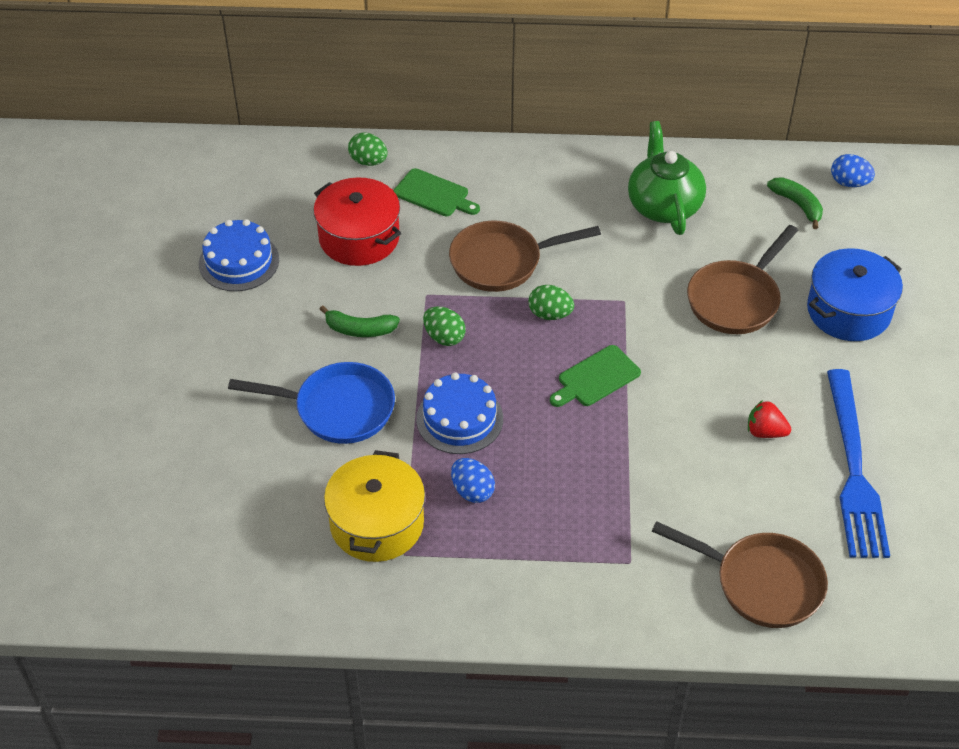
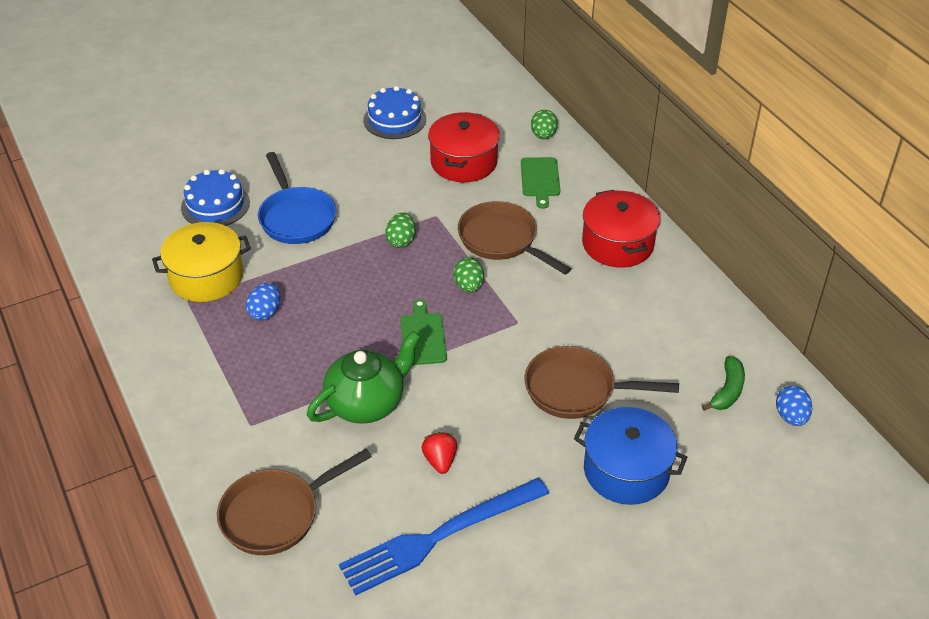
camera: 60 degrees right, 5 degrees down
green banana [319,306,400,337] -> none
blue cake [416,372,503,454] -> blue cake moved to [181,169,250,226]
green cutting board [550,345,641,407] -> green cutting board turned 60 degrees clockwise [400,299,447,365]
green teapot [628,121,706,235] -> green teapot moved to [307,331,420,424]
brown pan [652,521,828,628] -> brown pan turned 60 degrees clockwise [217,449,372,555]
none -> red pot [582,190,660,268]

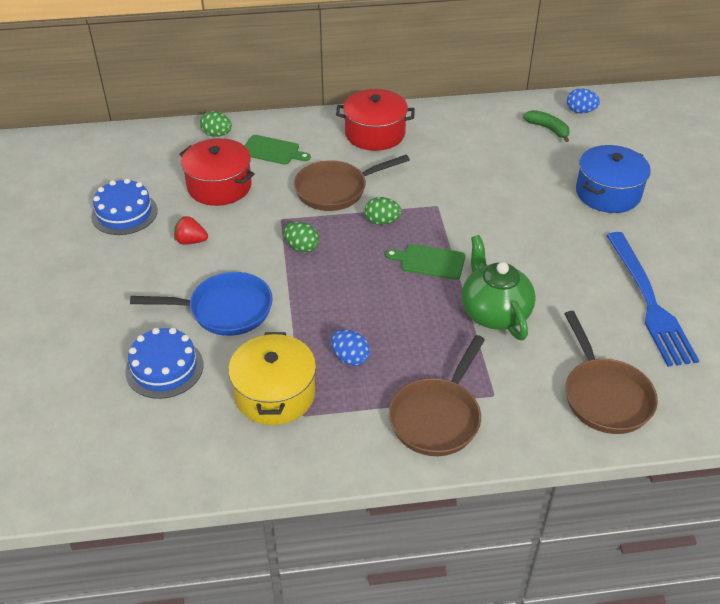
camera: 70 degrees left, 0 degrees up
red strawberry [421,432,457,474] -> red strawberry moved to [174,216,208,245]
brown pan [524,346,679,419] -> brown pan moved to [389,335,485,456]

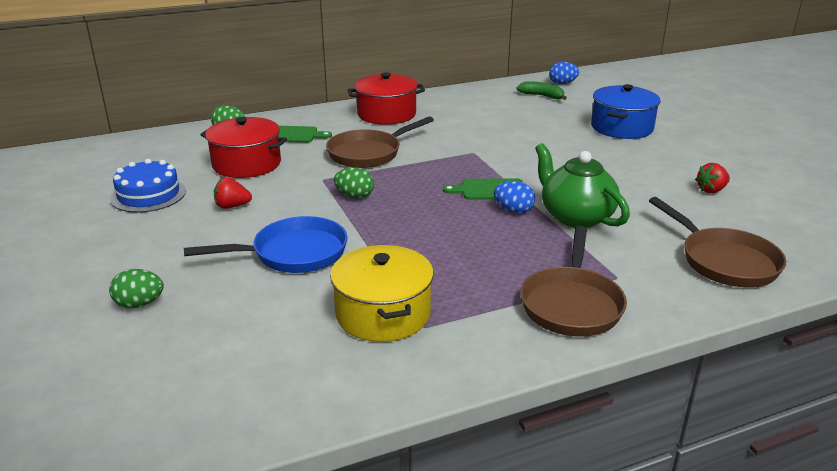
camera: 15 degrees left, 15 degrees down
blue cake [125,328,204,399] -> none
blue egg [331,330,370,366] -> blue egg moved to [494,181,535,214]
green egg [364,197,402,225] -> green egg moved to [109,269,164,308]
blue fork [606,232,699,367] -> red strawberry [695,163,730,193]

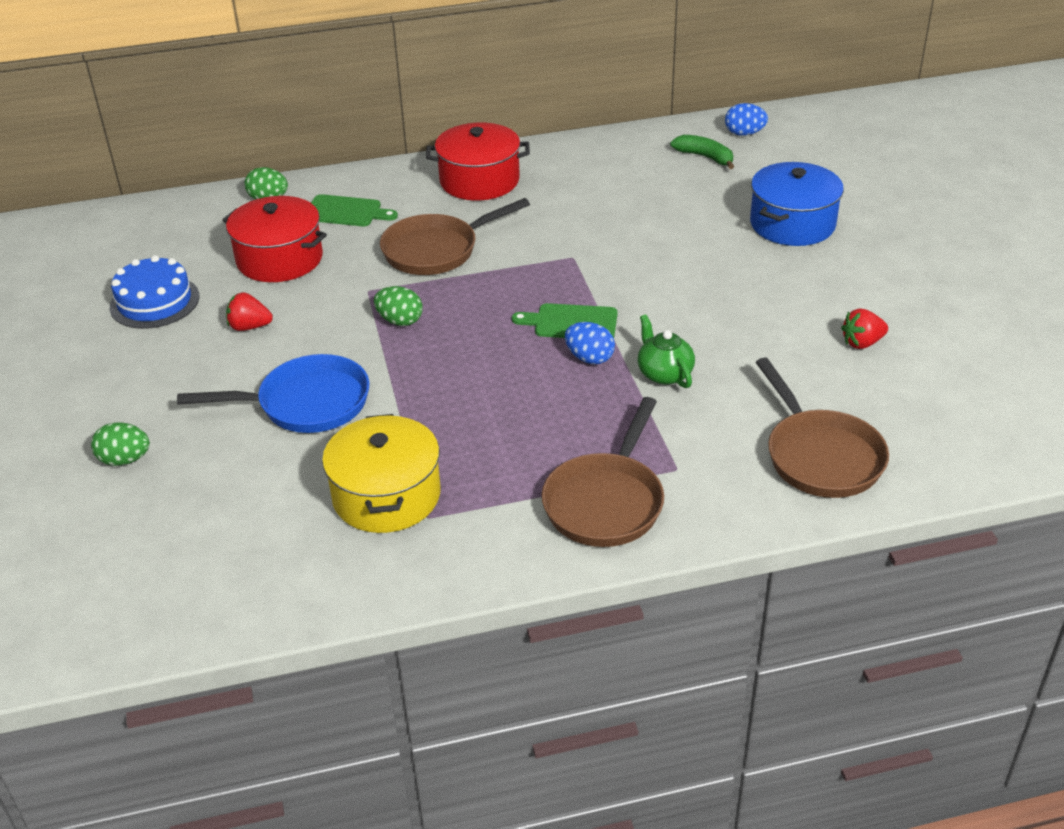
camera: 10 degrees right, 10 degrees up
green teapot [535,143,630,228] -> green teapot [638,314,695,388], size x0.60

